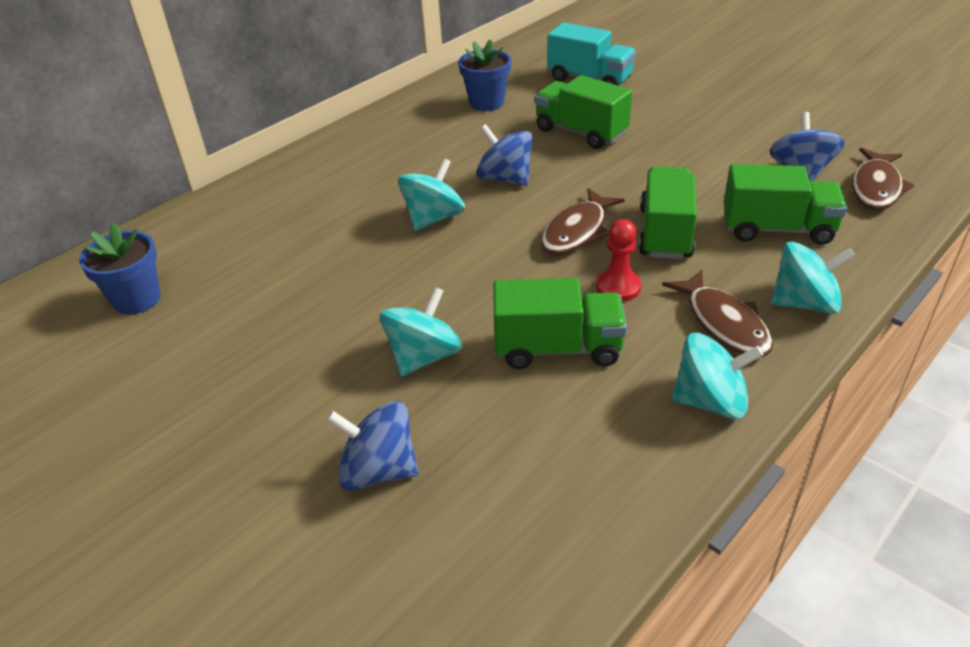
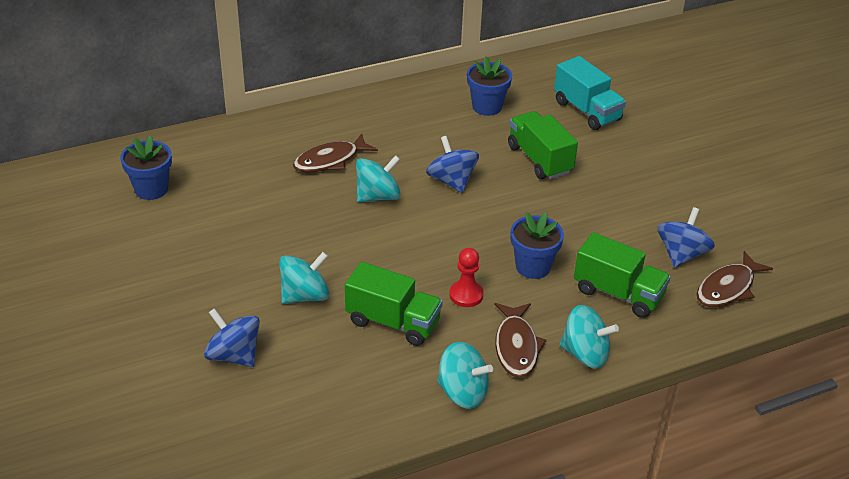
camera: 20 degrees right, 0 degrees up
brown fish [541,188,625,255] -> brown fish moved to [293,133,378,173]
green truck [639,167,697,259] -> blue flower pot [511,212,564,279]

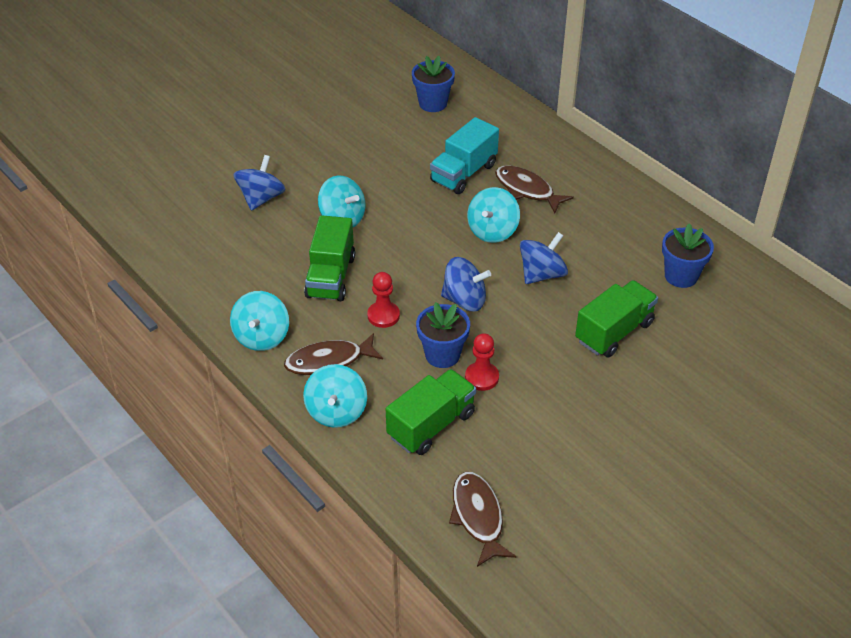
camera: 75 degrees right, 5 degrees up
turquoise spinning top [356,155,400,202] -> turquoise spinning top turned 75 degrees clockwise [467,187,520,243]
turquoise truck [554,56,626,130] -> turquoise truck moved to [430,117,499,194]
green truck [574,232,671,318] -> green truck turned 150 degrees counterclockwise [386,369,476,455]
blue spinning top [657,207,715,268] -> blue spinning top moved to [441,257,491,312]
brown fish [697,251,773,307] -> brown fish turned 45 degrees clockwise [449,472,516,567]
none -> red pawn [465,333,499,391]

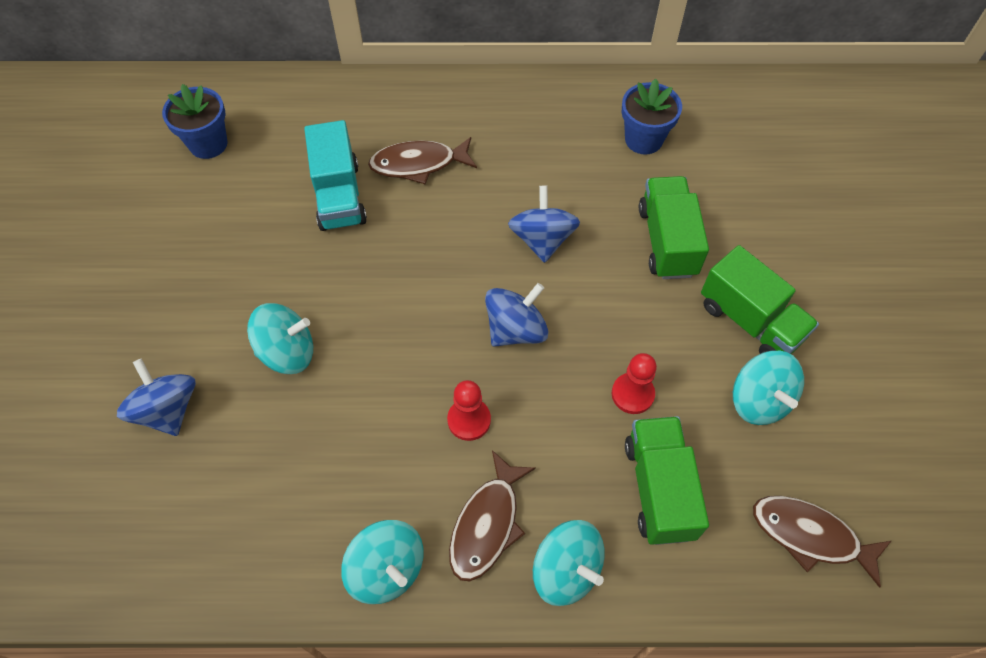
camera: 50 degrees left, 15 degrees up
green truck [304,215,355,301] -> green truck moved to [701,245,819,354]
blue flower pot [416,302,470,368] -> none
turquoise spinning top [467,187,520,243] -> turquoise spinning top moved to [733,351,804,425]

